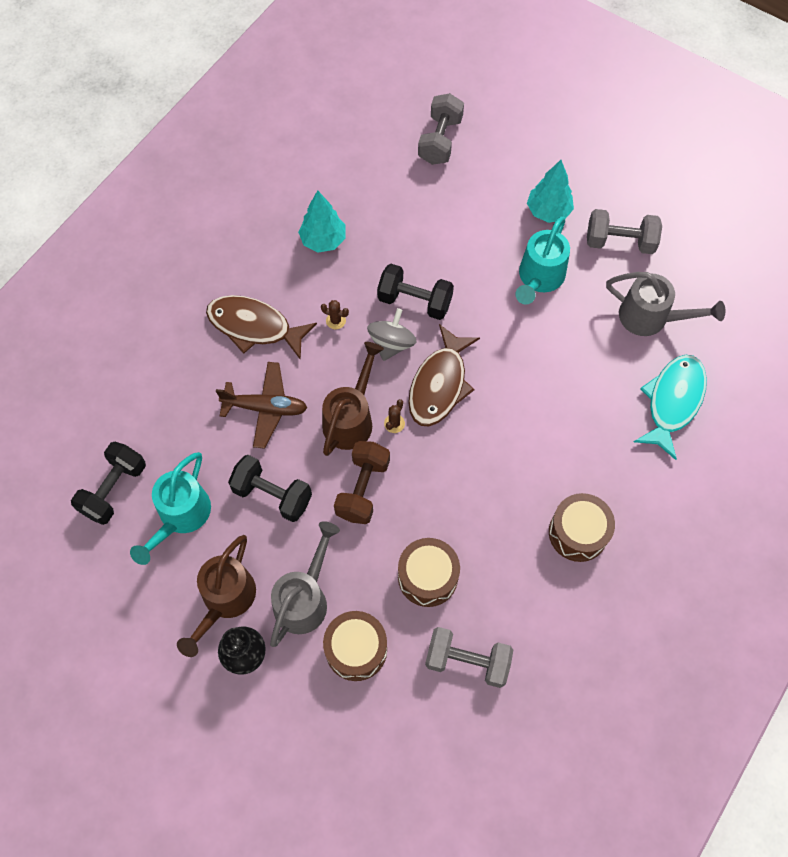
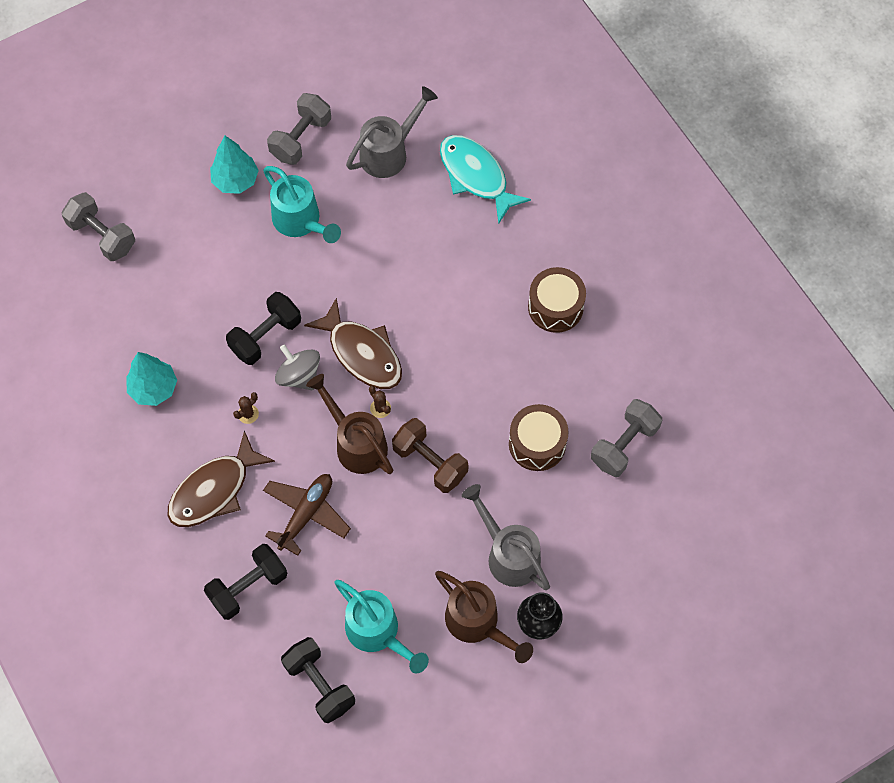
camera: 65 degrees left, 0 degrees up
black dumbbell [228,455,312,522] -> black dumbbell moved to [204,544,287,620]
brown drum [323,611,387,681] -> none

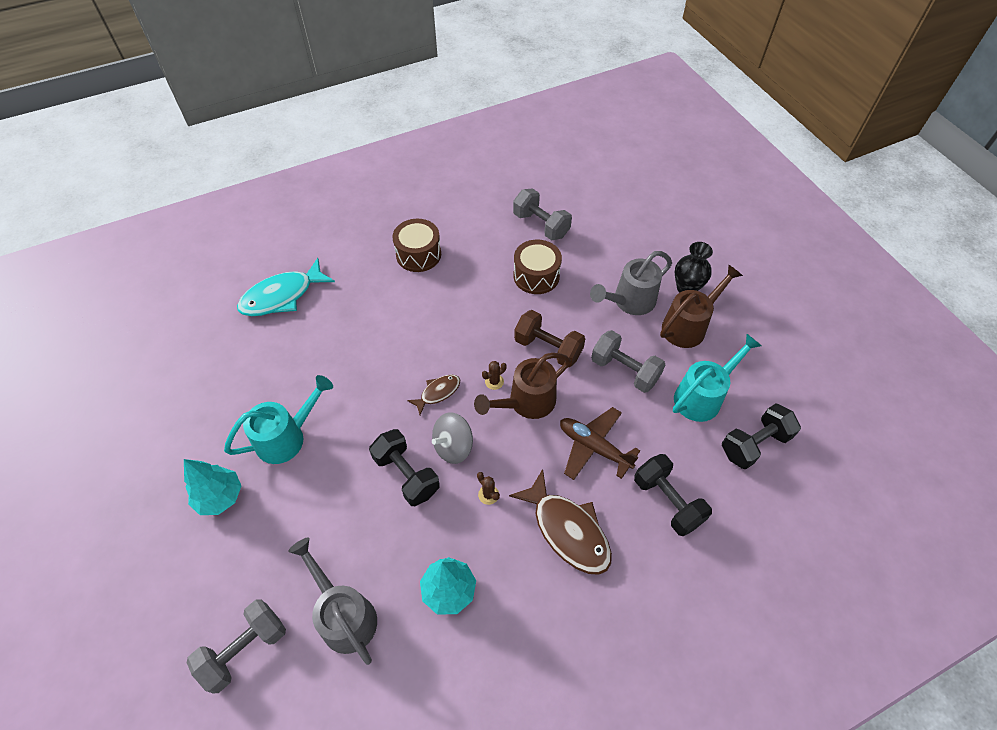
camera: 85 degrees left, 10 degrees down
grey dumbbell [267,93,331,165] -> grey dumbbell moved to [591,330,665,393]
brown fish [304,297,402,389] -> brown fish [407,374,460,415], size x0.54
grey watering can [346,86,438,178] -> grey watering can moved to [288,537,377,665]
brown dumbbell [392,418,468,493] -> brown dumbbell turned 75 degrees clockwise [514,310,585,368]

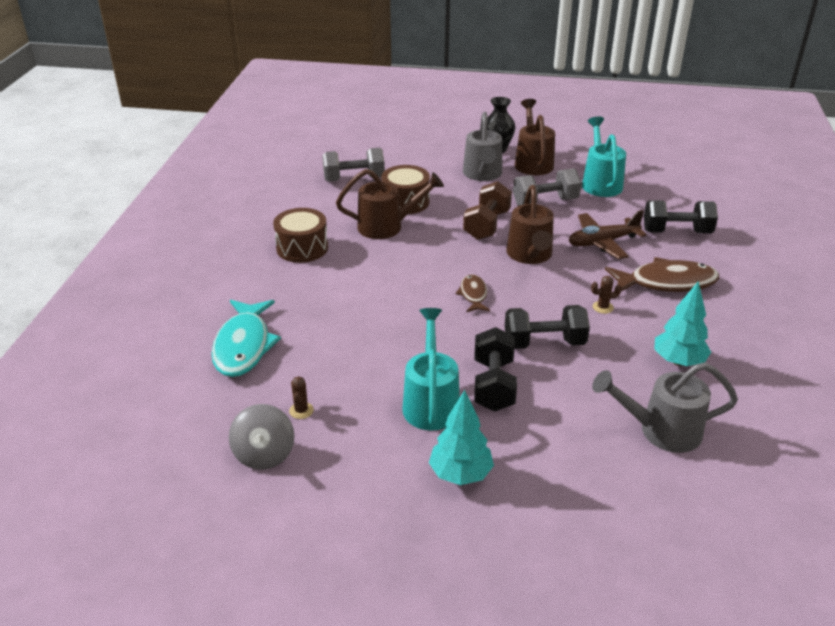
camera: 55 degrees left, 20 degrees down
grey dumbbell [187,599,286,693] -> none
grey spinning top [432,412,473,464] -> grey spinning top moved to [229,404,294,470]
brown cactus [482,361,507,390] -> brown cactus moved to [289,376,314,419]
brown dumbbell [514,310,585,368] -> brown dumbbell turned 45 degrees counterclockwise [463,181,512,240]
black dumbbell [722,403,801,469] -> black dumbbell moved to [474,327,517,412]
none -> brown watering can [336,169,444,239]

